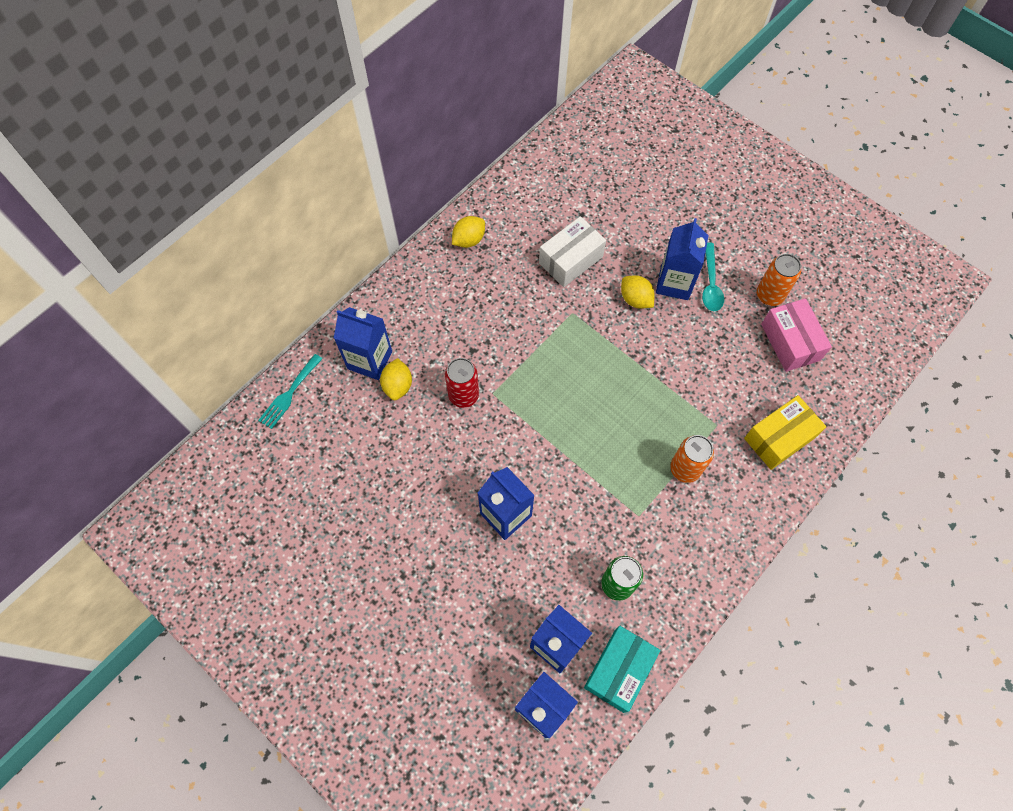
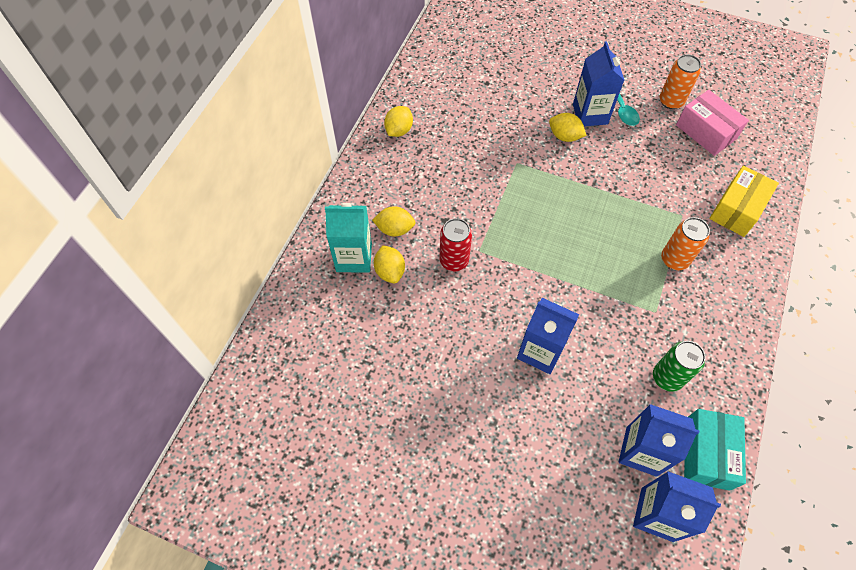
camera: 20 degrees left, 5 degrees down
turquoise fork [258,354,322,429] -> none
blue carton [334,307,392,380] -> turquoise carton [325,203,372,273]
white box [539,216,606,287] -> none
none -> yellow lemon [372,206,415,236]

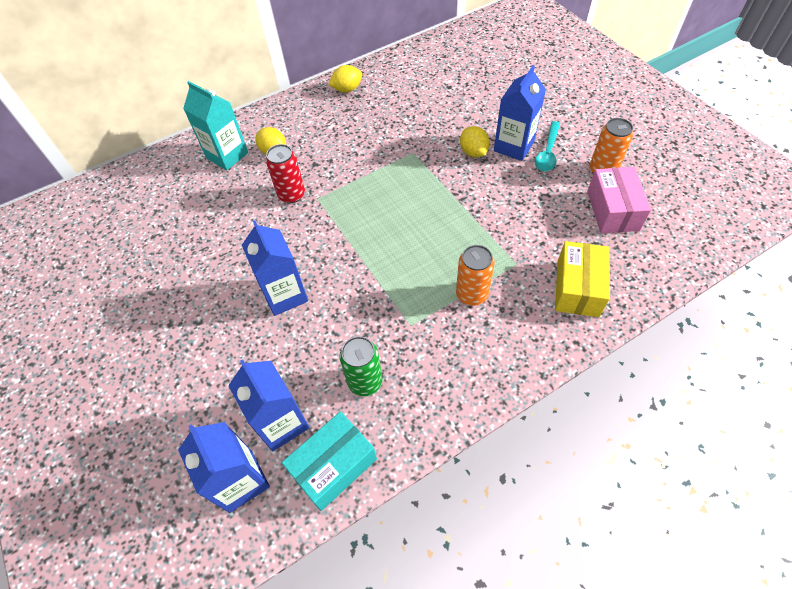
camera: 40 degrees right, 5 degrees down
yellow lemon [374,245,405,283] -> none
yellow box [709,166,779,237] -> yellow box turned 60 degrees counterclockwise [555,241,610,317]

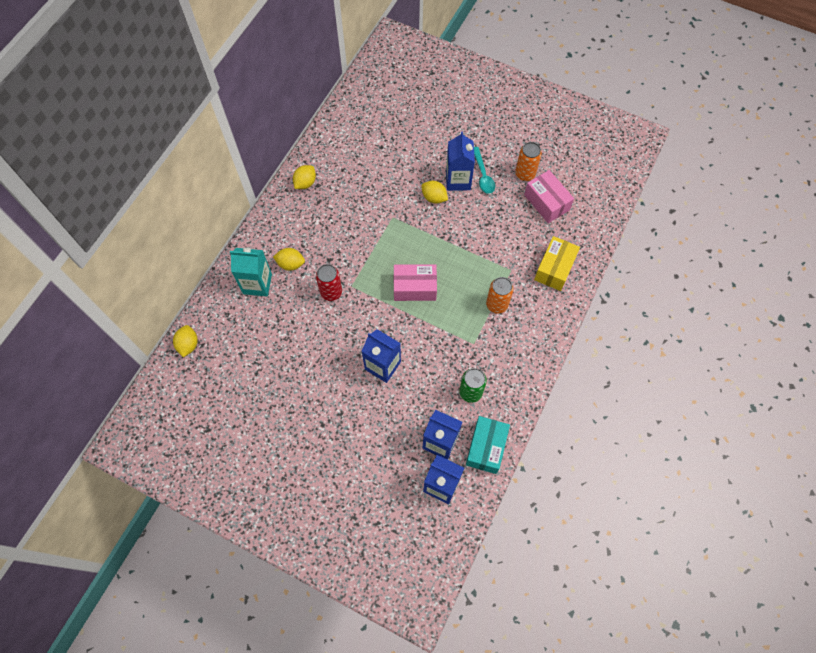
camera: 35 degrees left, 10 degrees up
yellow box [555,241,610,317] -> yellow box turned 45 degrees clockwise [534,236,580,291]
none -> yellow lemon [173,325,198,357]
none -> pink box [393,264,437,301]

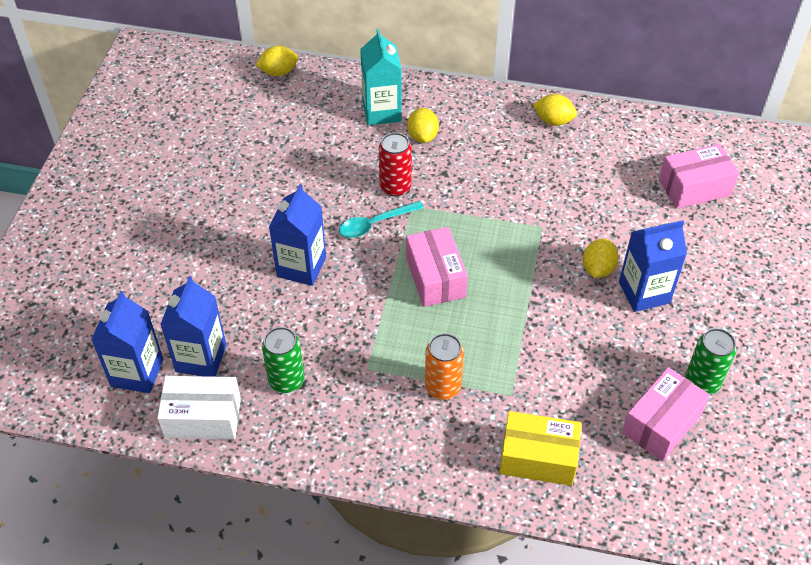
camera: 75 degrees right, 15 degrees down
turquoise box [466,416,510,474] -> white box [157,376,241,440]
turquoise spoon [474,147,495,194] -> turquoise spoon moved to [339,201,424,238]
orange can [515,142,542,181] -> green can [685,328,737,394]
none -> pink box [659,144,739,209]

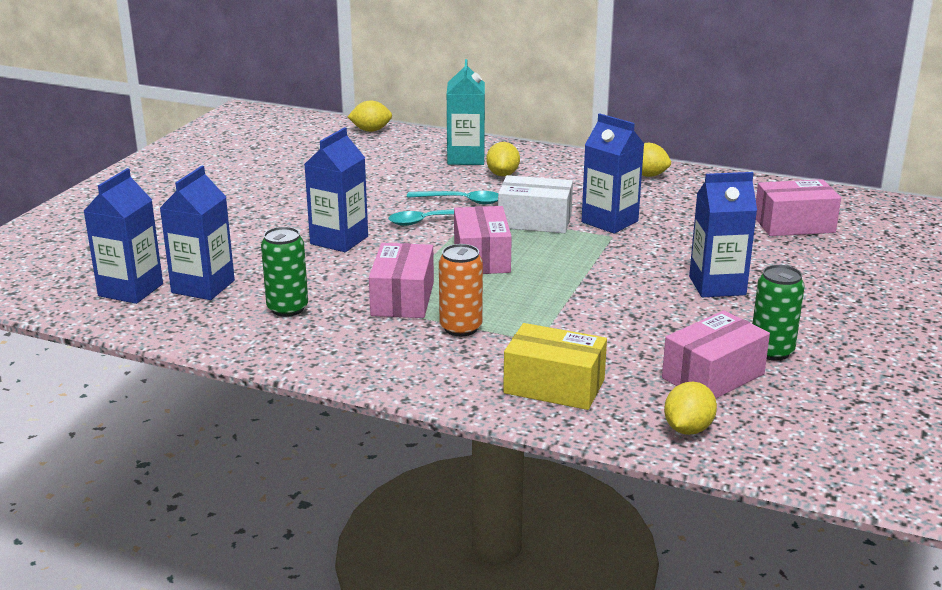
camera: 10 degrees right, 25 degrees down
white box [157,376,241,440] -> white box moved to [498,175,573,233]
red can [379,132,412,196] -> turquoise spoon [407,191,498,204]
yellow lemon [583,239,619,278] -> yellow lemon moved to [664,382,717,435]
none -> pink box [369,243,434,318]
none -> blue carton [582,113,644,234]

